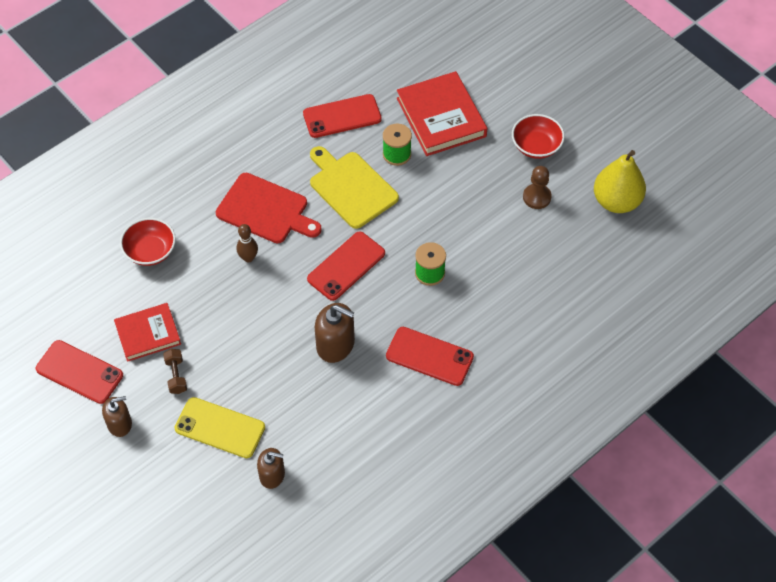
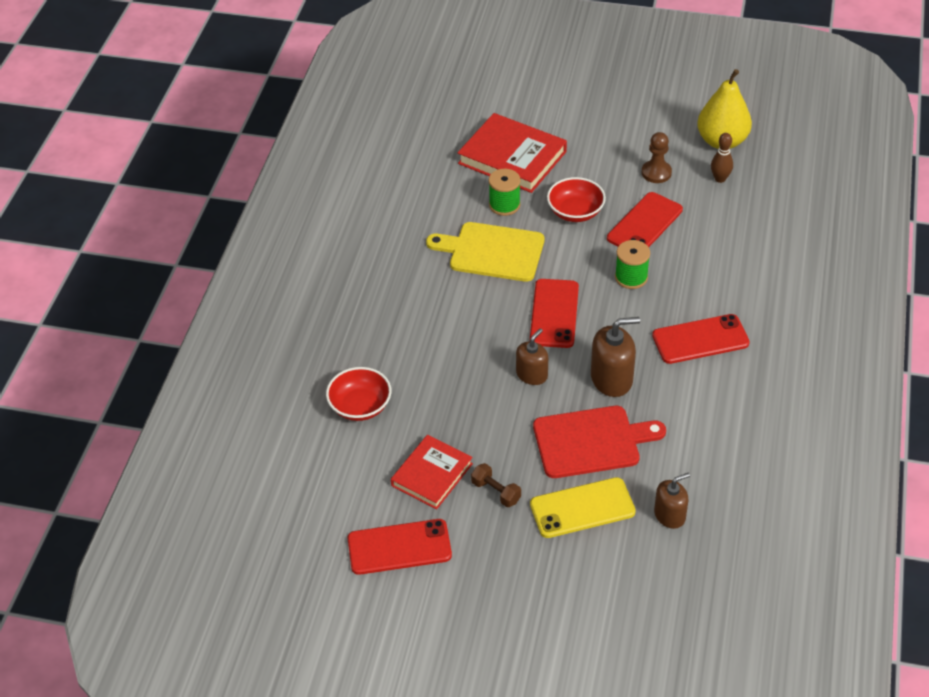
camera: 35 degrees left, 10 degrees down
brown soap dispenser [102,396,132,437] -> brown soap dispenser moved to [516,328,548,385]
red cutting board [216,173,322,243] -> red cutting board moved to [533,406,666,478]
brown bowling pin [237,224,258,262] -> brown bowling pin moved to [711,133,733,183]
red phone [303,94,382,138] -> red phone moved to [607,192,683,247]
red bowl [512,114,565,159] -> red bowl moved to [547,177,606,222]

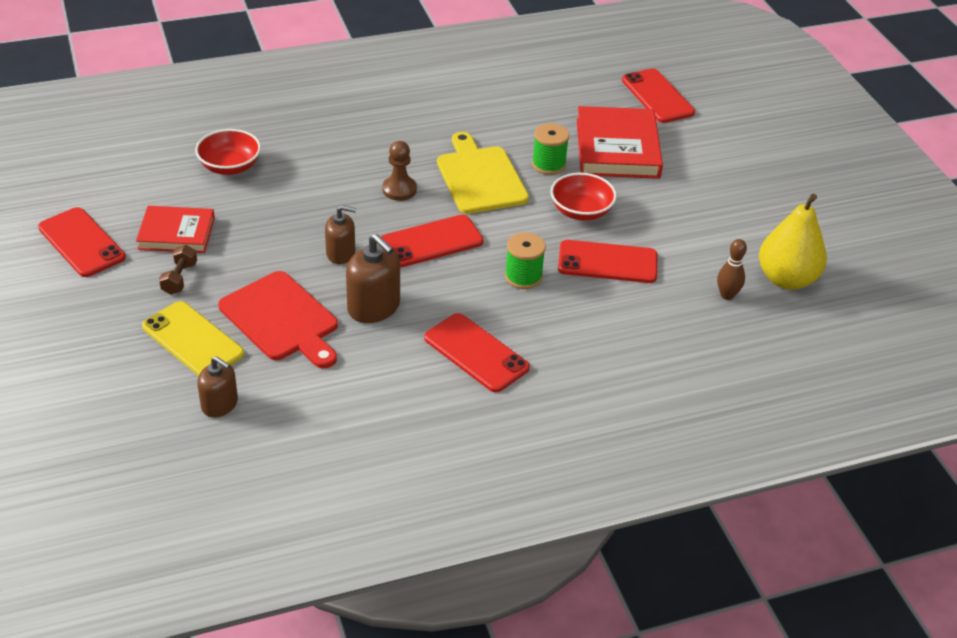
camera: 55 degrees right, 5 degrees down
brown pawn [642,132,672,183] -> brown pawn moved to [382,141,417,201]
none -> red phone [622,69,695,123]

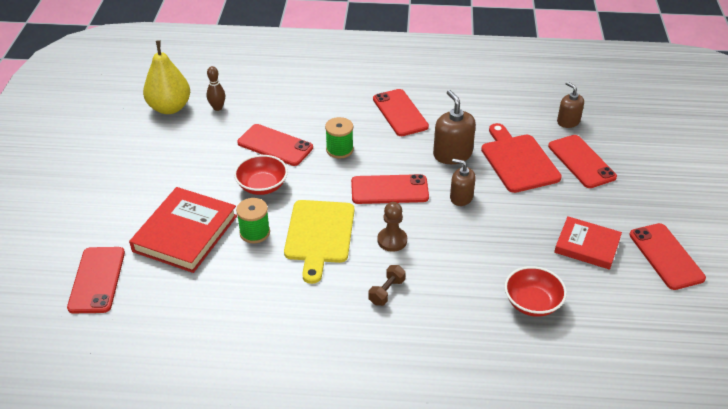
camera: 155 degrees left, 0 degrees up
yellow phone [142,301,244,376] -> red phone [548,135,617,188]
brown dumbbell [159,245,197,295] -> brown dumbbell moved to [369,265,406,306]

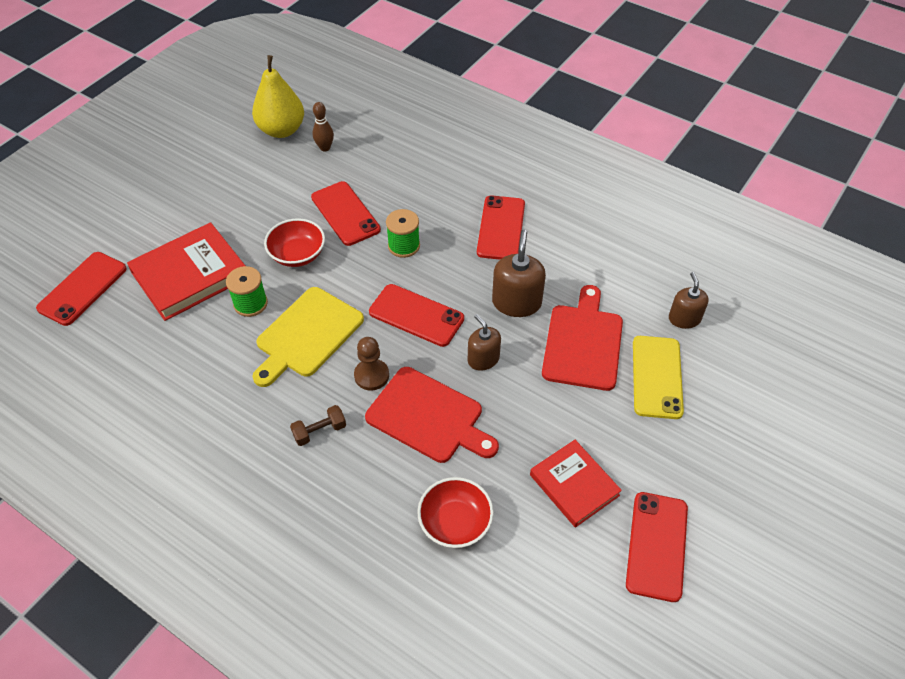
camera: 30 degrees right, 10 degrees up
red phone [548,135,617,188] -> yellow phone [633,336,684,419]
none -> red cutting board [365,367,499,463]

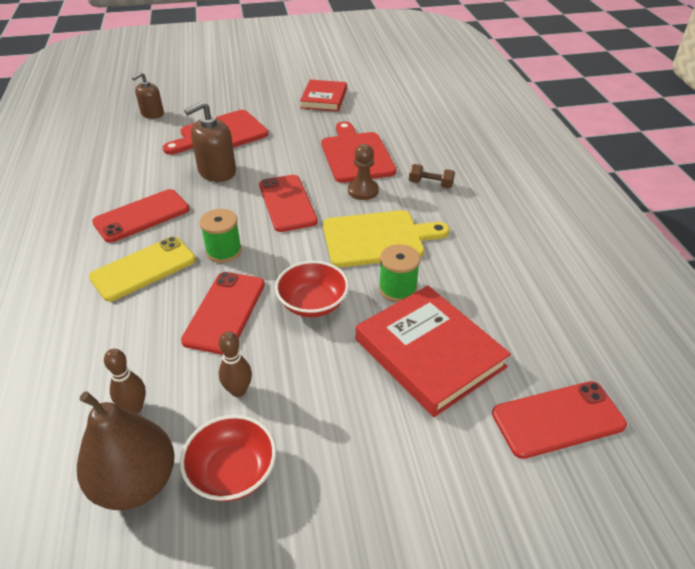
camera: 135 degrees left, 10 degrees down
red book [127,222,245,321] -> red book turned 45 degrees clockwise [356,286,511,417]
yellow pear [252,55,304,138] -> brown pear [77,391,175,510]
red bowl [417,477,494,548] -> red bowl moved to [180,415,276,502]
brown soap dispenser [468,314,501,371] -> none
red phone [626,492,688,602] -> none
yellow phone [633,336,684,419] -> yellow phone moved to [89,236,196,302]
none -> brown bowling pin [219,332,252,397]

